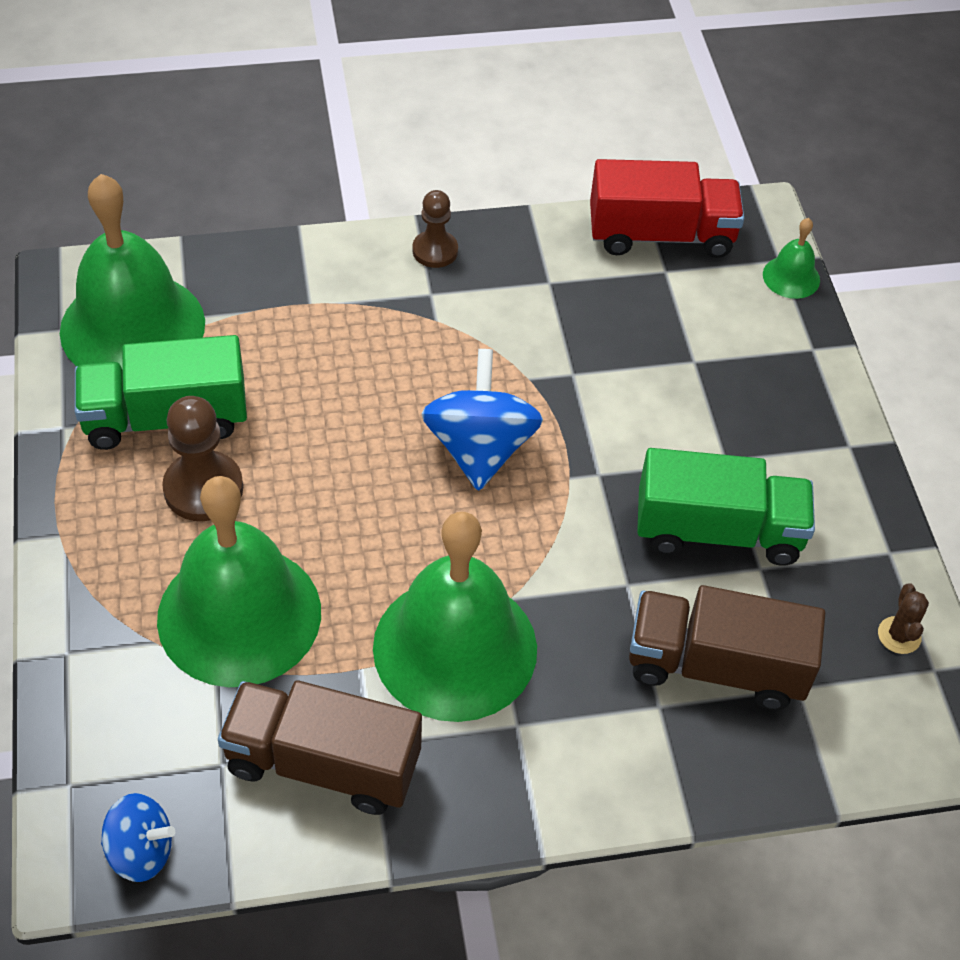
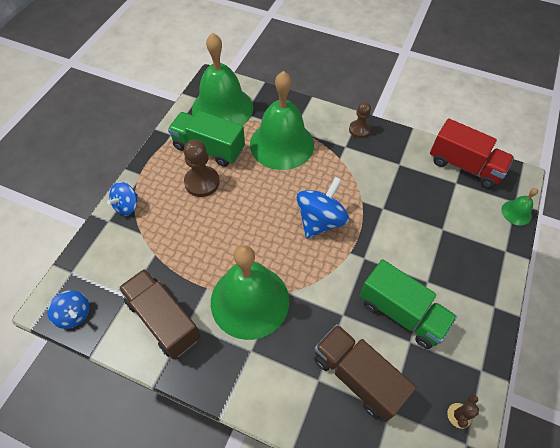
camera: 35 degrees right, 5 degrees up
green bell [157,476,321,687] -> green bell moved to [250,71,314,170]
none -> blue spinning top [107,182,138,215]

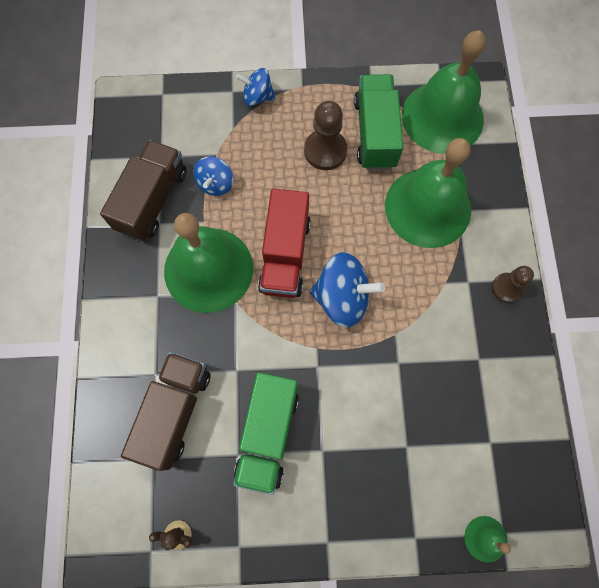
camera: 65 degrees right, 15 degrees up
blue spinning top [47,290,89,329] -> blue spinning top moved to [193,156,233,196]
red truck [430,119,514,189] -> red truck moved to [258,189,311,298]

